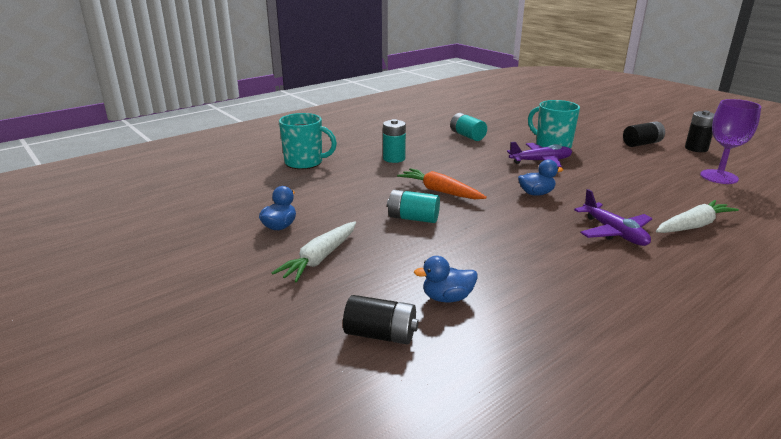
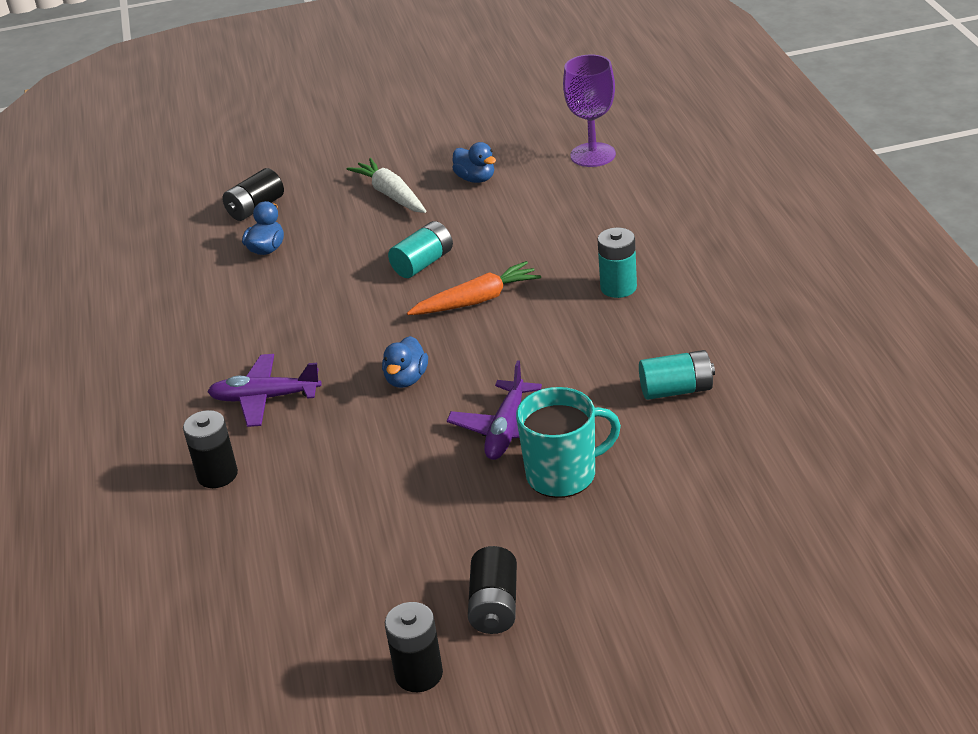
camera: 120 degrees right, 10 degrees up
turquoise mug [279,113,337,169] -> none
white carrot [656,200,739,233] -> black battery [183,410,238,488]
purple goblet [700,99,761,184] -> purple goblet moved to [563,55,616,167]

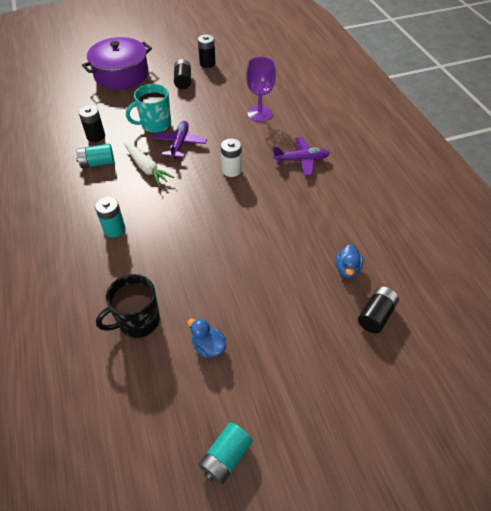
camera: 170 degrees right, 15 degrees up
black battery [183,410,238,488] -> black battery moved to [79,105,105,142]
white carrot [347,158,426,213] -> white carrot moved to [124,142,174,186]
blue duck [382,336,428,388] -> white battery [221,138,242,177]
turquoise battery [388,221,453,278] -> turquoise battery moved to [198,422,253,485]
orange carrot [407,261,541,315] -> none
purple goblet [563,55,616,167] -> purple goblet moved to [246,57,276,122]
none -> purple pot [82,37,152,90]
none -> black mug [96,274,160,338]

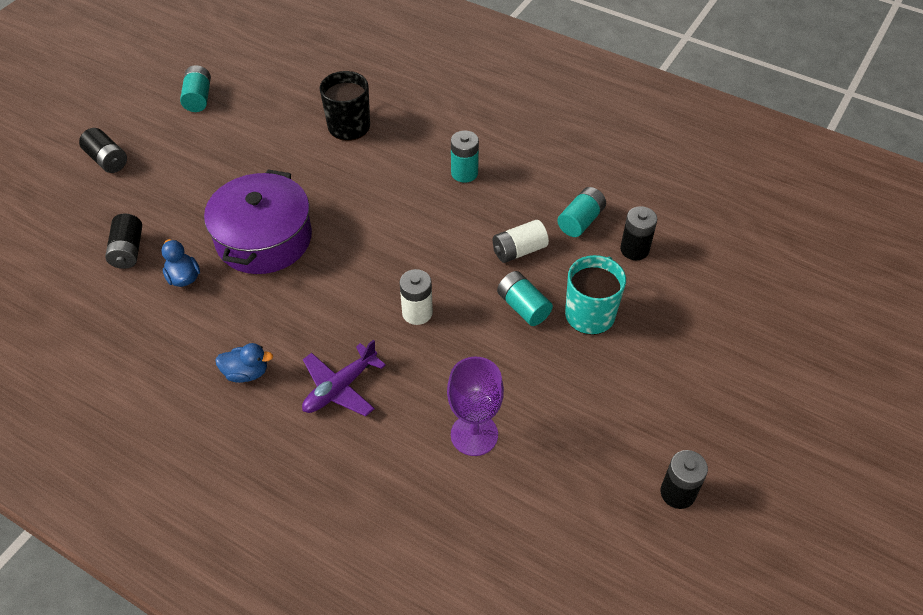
camera: 140 degrees right, 0 degrees up
purple pot [82,37,152,90] -> purple pot moved to [204,169,312,274]
white carrot [124,142,174,186] -> white battery [493,220,549,263]
purple plane [152,121,207,159] -> turquoise battery [497,271,553,326]
black battery [174,59,191,89] -> black battery moved to [79,128,127,173]
blue duck [188,318,226,358] -> blue duck moved to [215,343,273,383]

